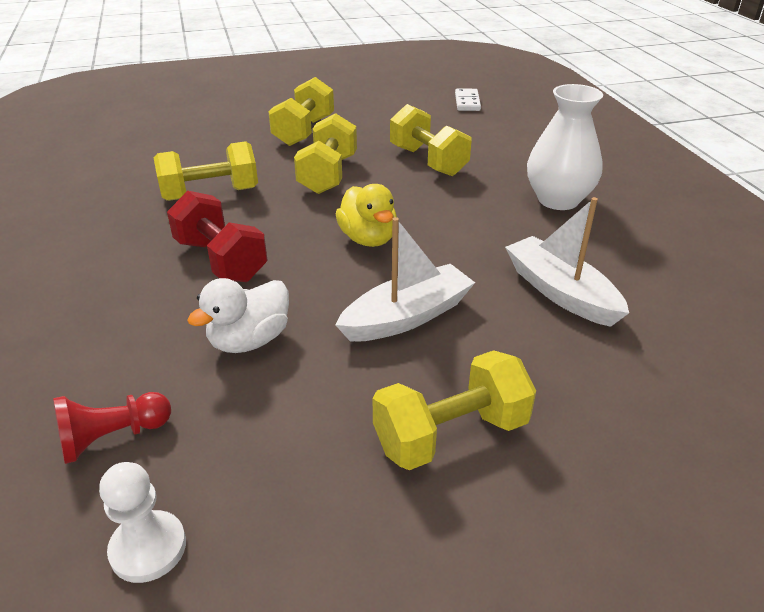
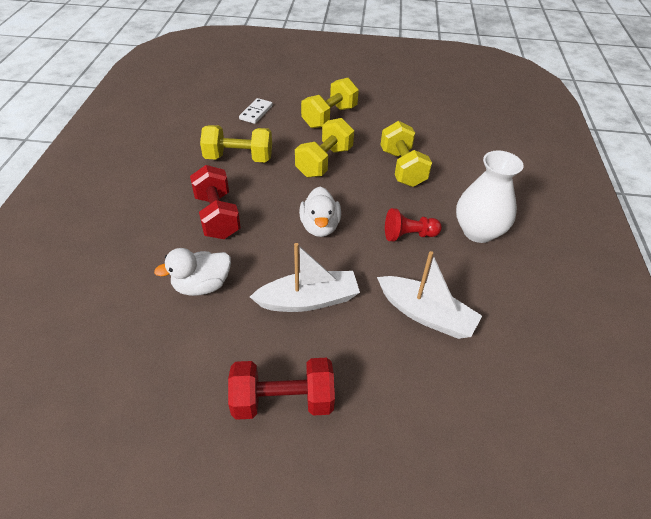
camera: 20 degrees right, 10 degrees up
red pawn [53,392,171,464] -> red pawn moved to [385,208,442,241]
white pawn [99,462,186,583] -> none
yellow duck [336,184,397,247] -> white duck [299,187,341,237]
yellow dumbbell [373,350,536,470] -> red dumbbell [228,358,335,420]
white domino [455,88,481,111] -> white domino moved to [239,98,273,124]
white boat [505,197,629,327] -> white boat turned 135 degrees clockwise [377,251,482,339]

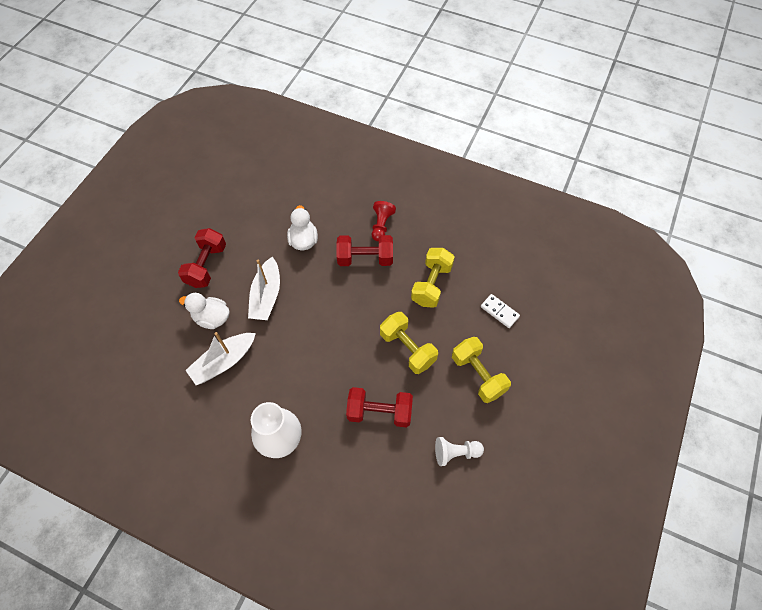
camera: 110 degrees right, 15 degrees up
white duck [299,187,341,237] -> white duck moved to [179,293,230,329]
yellow dumbbell [381,121,432,187] -> red dumbbell [346,387,413,428]
red pawn [385,208,442,241] -> red pawn moved to [372,201,396,241]
none -> white pawn [435,437,484,466]

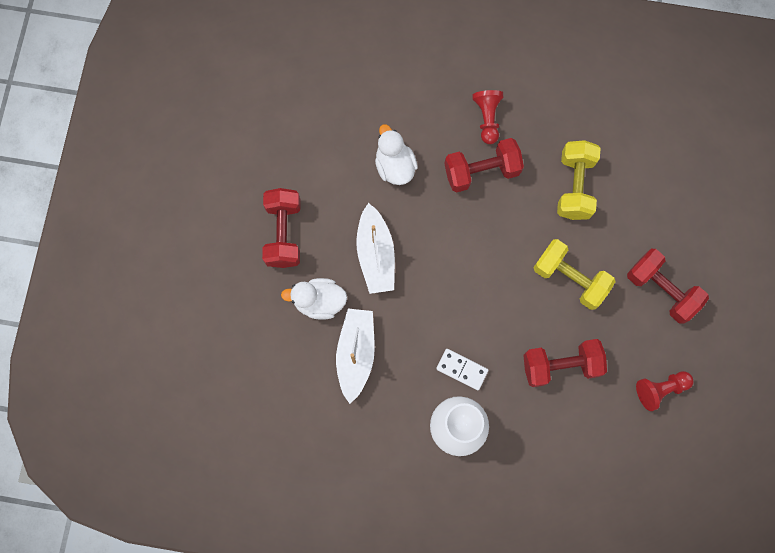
camera: 15 degrees left, 15 degrees up
white boat [185,332,256,385] -> white boat turned 150 degrees clockwise [336,309,375,404]
white pawn [435,437,484,466] -> red pawn [636,371,694,411]
yellow dumbbell [452,337,511,403] -> red dumbbell [627,249,709,324]
white domino [481,294,520,328] -> white domino moved to [436,349,488,390]

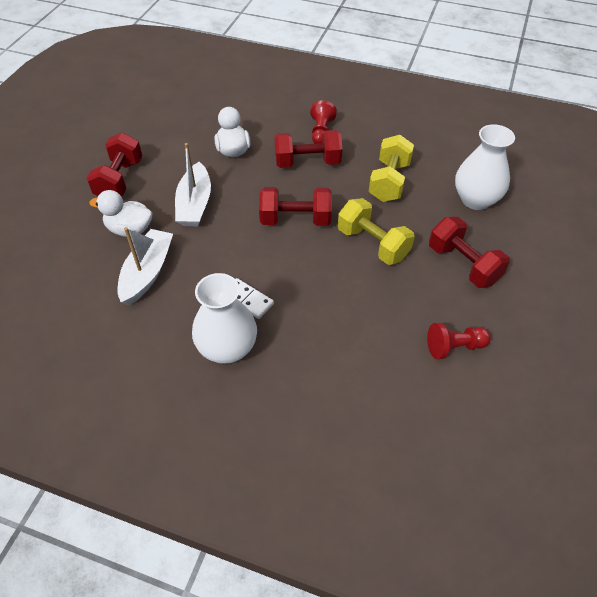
camera: 10 degrees right, 25 degrees down
red dumbbell [523,339,607,387] -> red dumbbell moved to [259,187,332,226]
none -> white vase [455,124,515,210]

